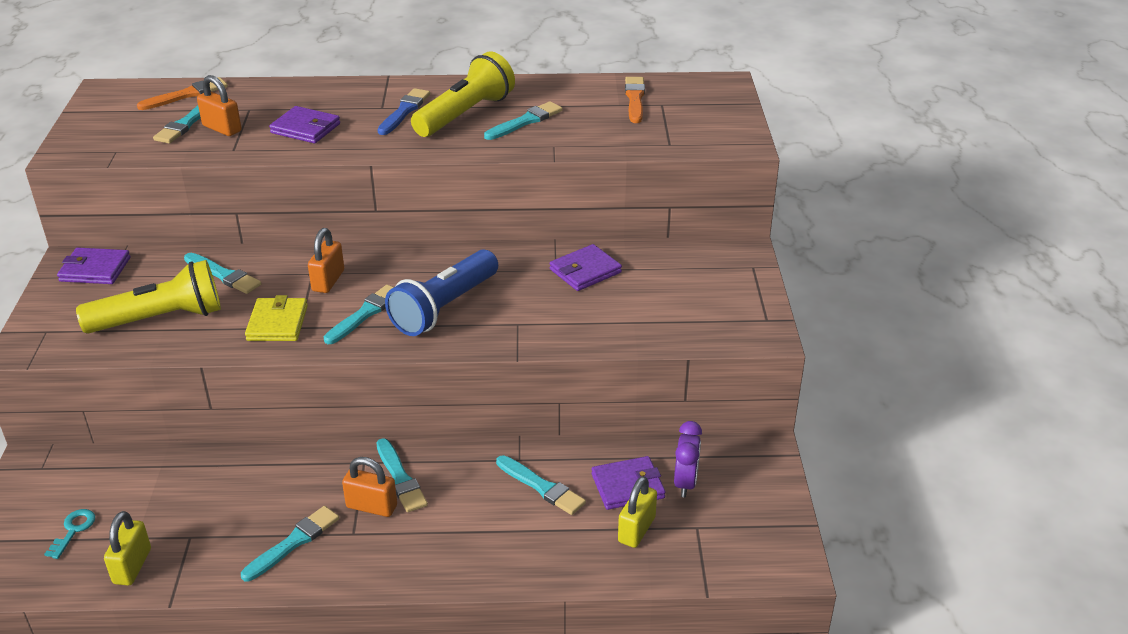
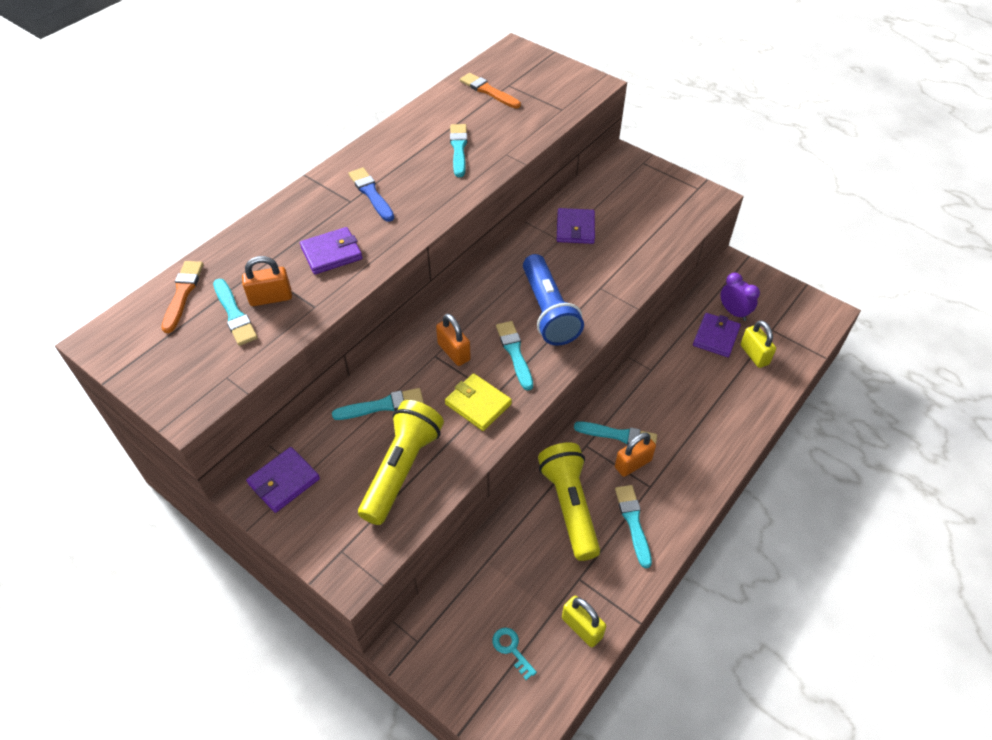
camera: 50 degrees left, 15 degrees up
yellow flashlight [411,51,515,137] -> yellow flashlight moved to [538,442,600,561]
turquoise brush [496,455,586,515] -> none

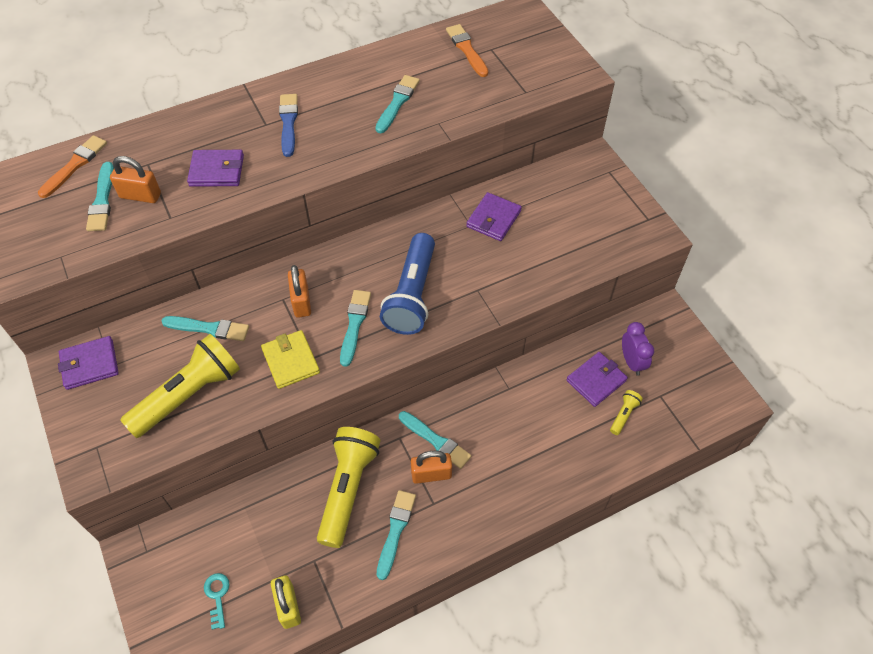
camera: 25 degrees right, 5 degrees up
yellow padlock [740,320,776,368] -> yellow flashlight [610,390,643,435]

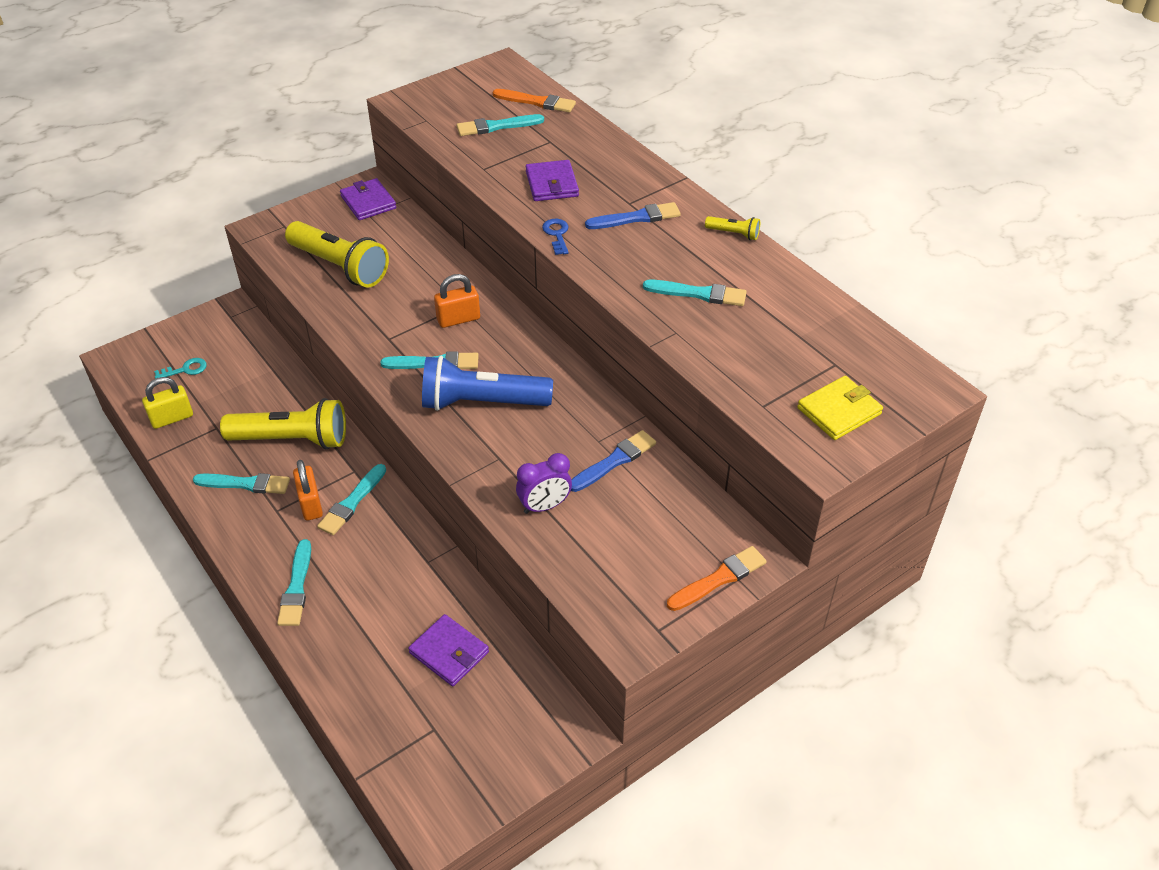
camera: 80 degrees right, 10 degrees down
orange padlock [110,156,161,203] -> none
turquoise brush [162,316,249,341] -> turquoise brush moved to [277,539,311,626]
yellow wallet [261,330,320,389] -> yellow wallet moved to [797,376,883,440]
orange brush [446,24,488,77] -> orange brush moved to [667,546,767,611]
purple wallet [466,192,522,241] -> blue brush [571,430,656,492]
yellow flashlight [610,390,643,435] -> yellow flashlight moved to [705,216,760,240]
purple clock [622,322,654,376] -> purple clock moved to [516,453,572,514]
none -> blue key [542,219,569,255]

